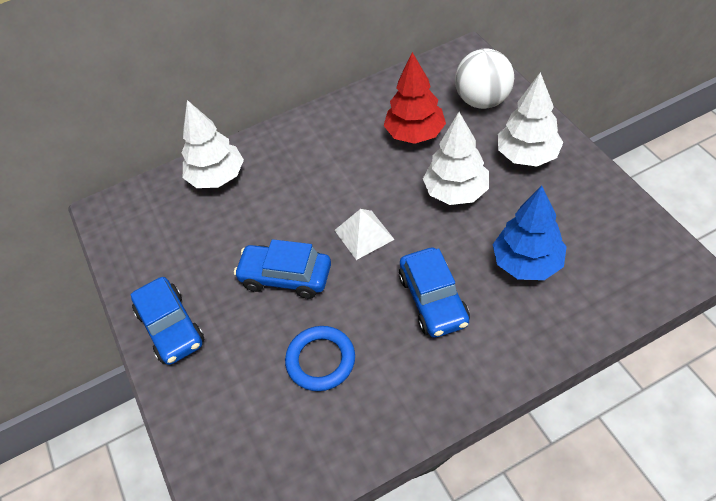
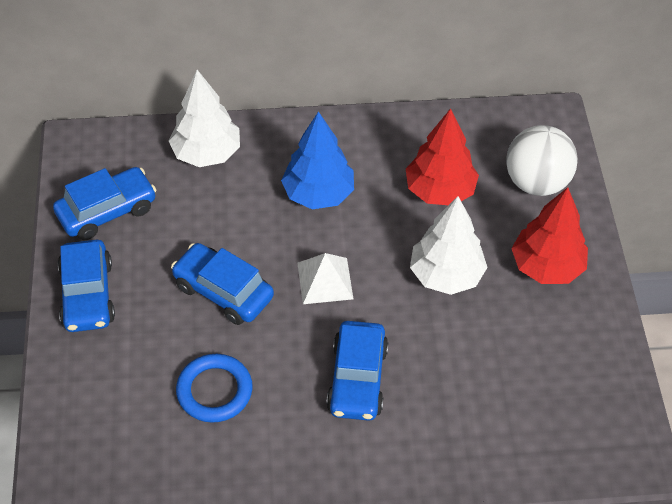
camera: 15 degrees right, 0 degrees up
blue tree [493,186,567,280] -> blue tree moved to [281,111,354,209]
white tree [498,72,564,166] -> red tree [511,187,588,284]
none -> blue car [53,167,156,240]

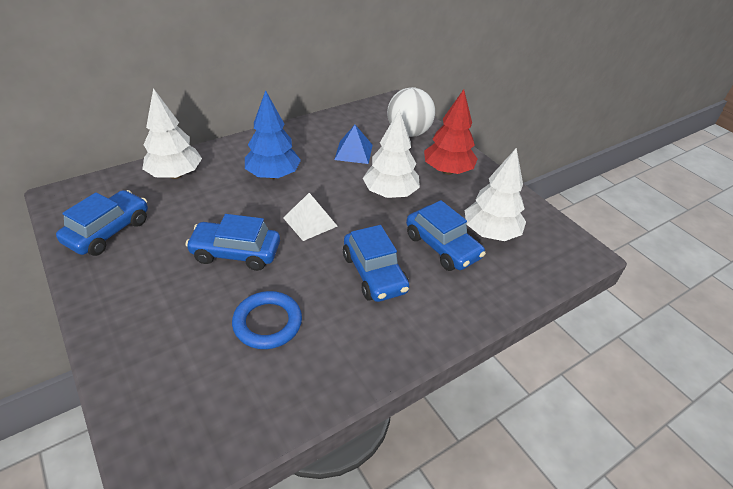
camera: 30 degrees left, 10 degrees down
blue car [58,240,115,332] -> blue car moved to [406,200,486,271]
red tree [406,108,479,205] -> blue pyramid [334,125,373,164]
none -> white tree [465,148,526,241]

